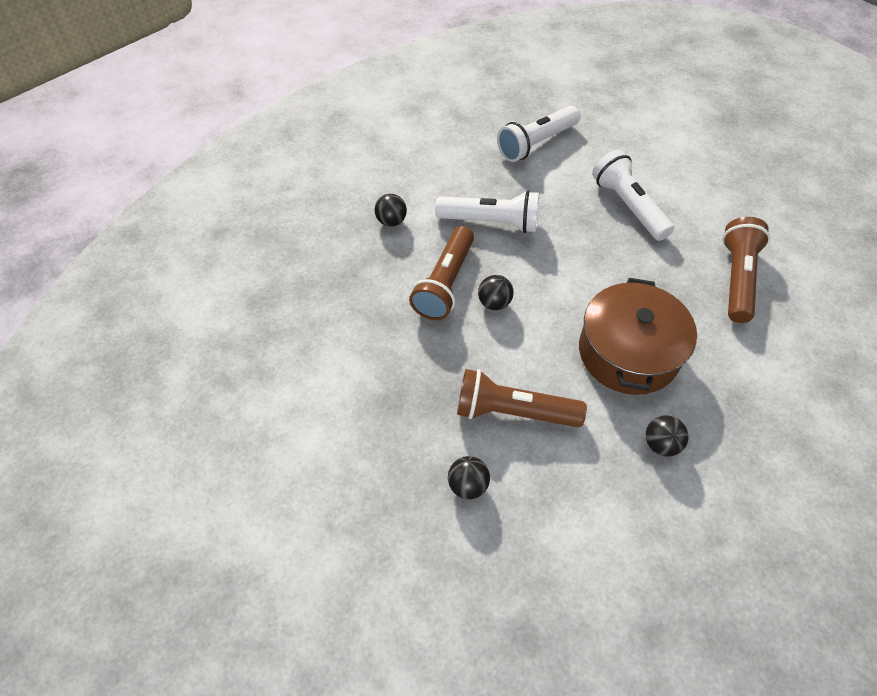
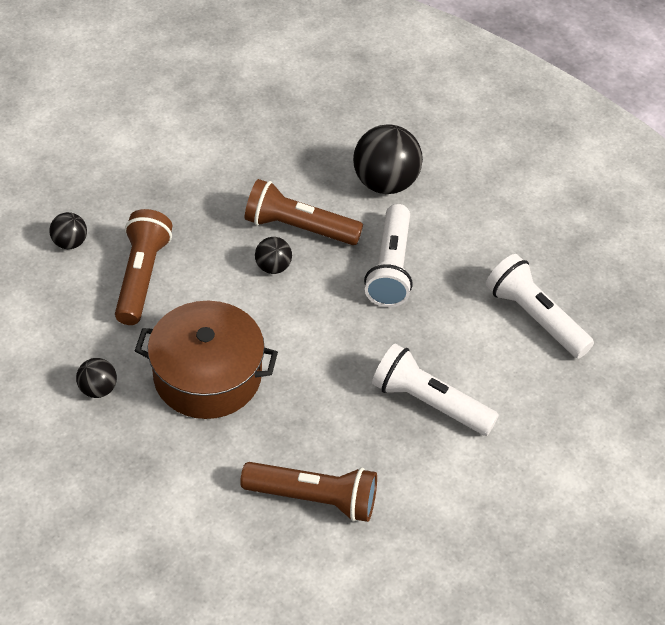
camera: 85 degrees right, 5 degrees down
black ball [374,194,407,227] -> black ball [353,124,423,194], size x1.94
white flashlight [592,150,674,241] -> white flashlight turned 120 degrees counterclockwise [372,344,499,436]

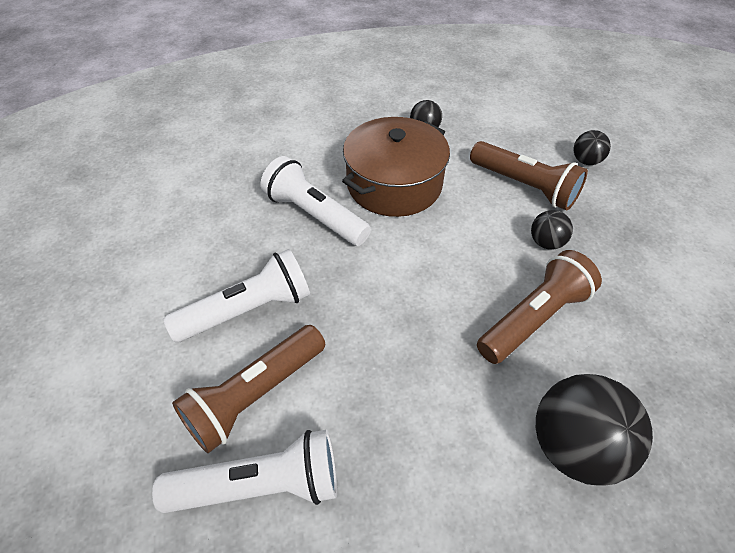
camera: 125 degrees right, 0 degrees up
brown flashlight [240,462,377,522] -> brown flashlight moved to [172,325,325,453]
black ball [255,237,292,274] -> black ball moved to [531,210,573,250]
white flashlight [364,204,413,307] -> white flashlight moved to [261,156,371,246]

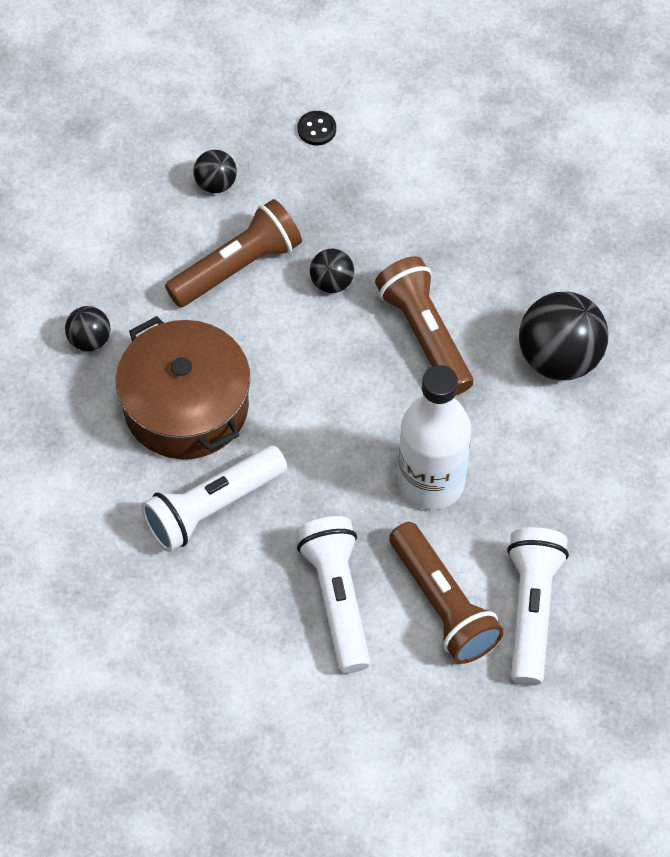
camera: 75 degrees left, 10 degrees up
none -> black button [298,111,336,145]
none -> white bottle [398,365,471,510]

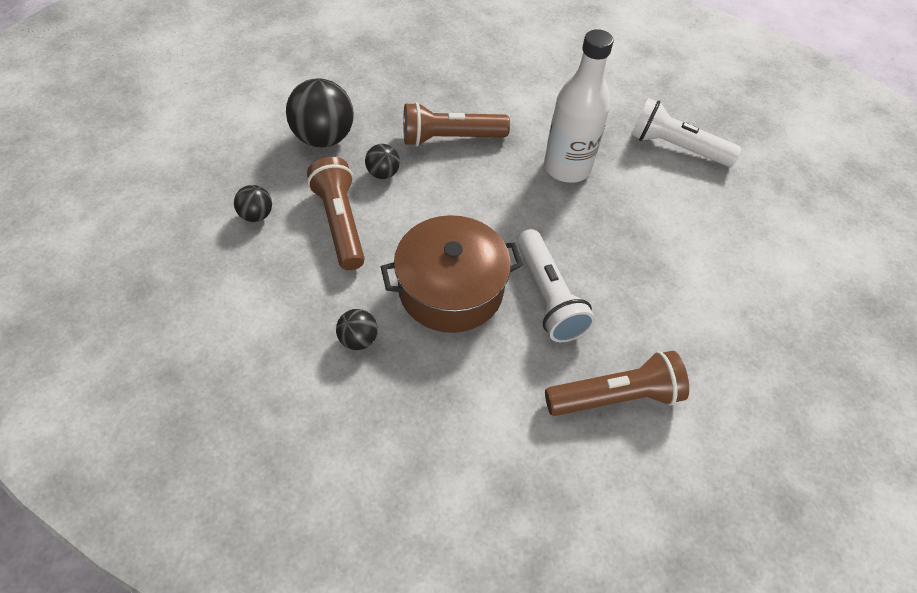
camera: 75 degrees left, 5 degrees down
white flashlight [296,516,370,673] -> none
black button [298,111,336,145] -> none
brown flashlight [389,522,504,664] -> brown flashlight moved to [545,351,689,416]
black ball [519,292,608,380] -> black ball moved to [286,78,354,147]

